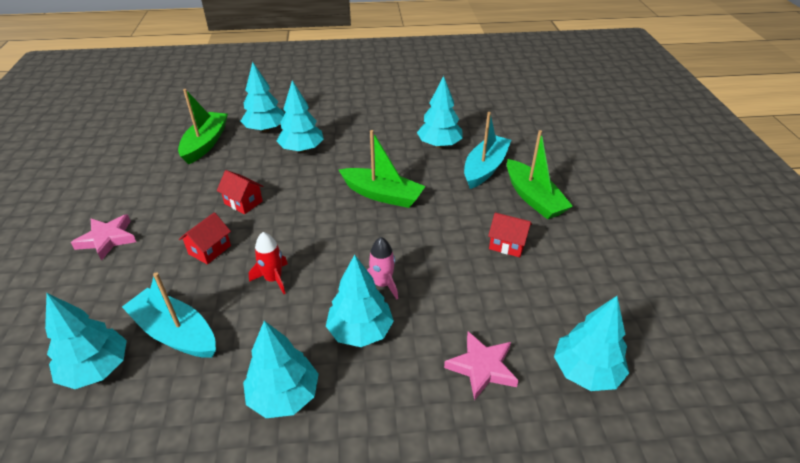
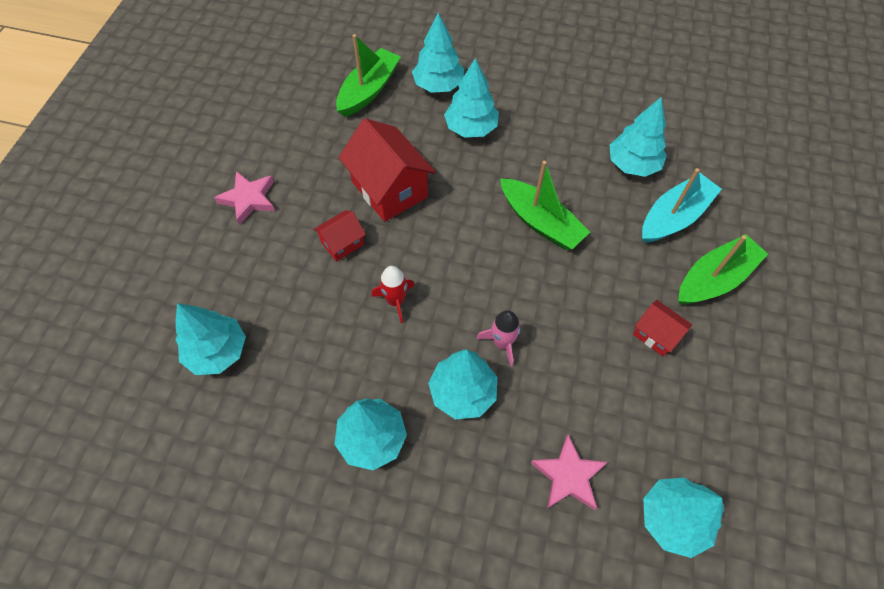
camera: 20 degrees right, 20 degrees up
turquoise boat [122,272,216,358] -> none
red house [217,170,263,214] -> red house [338,118,436,222], size x1.91
green boat [507,130,573,219] -> green boat turned 120 degrees counterclockwise [679,234,768,304]

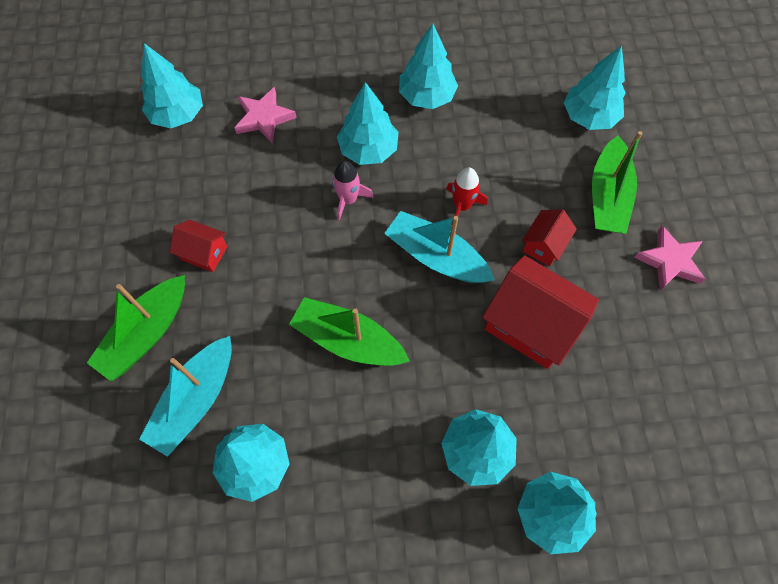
camera: 160 degrees right, 5 degrees up
green boat [336,34,401,117] -> green boat moved to [592,131,643,234]
none -> turquoise boat [384,211,495,283]

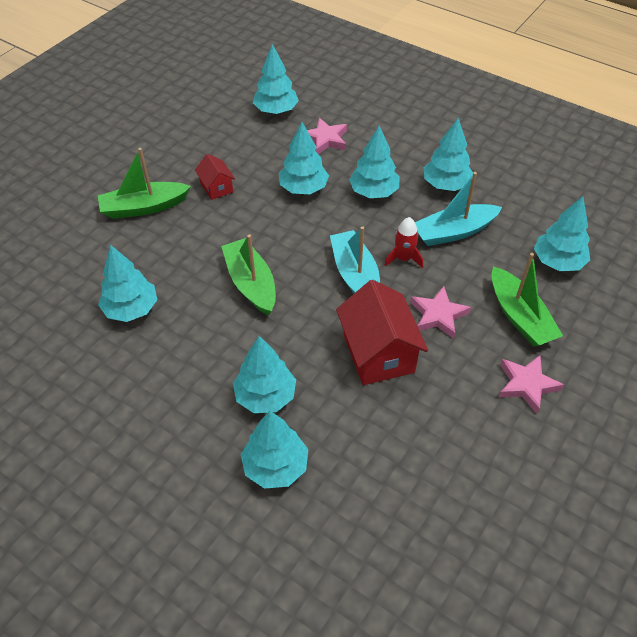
camera: 40 degrees right, 15 degrees down
turquoise boat [139,336,232,457] -> turquoise boat moved to [415,172,502,246]
pink rocket [332,161,374,221] -> none
red house [522,210,577,266] -> pink star [410,286,471,339]
green boat [592,131,643,234] -> green boat turned 75 degrees counterclockwise [491,253,563,346]
none -> turquoise tree [279,122,329,194]

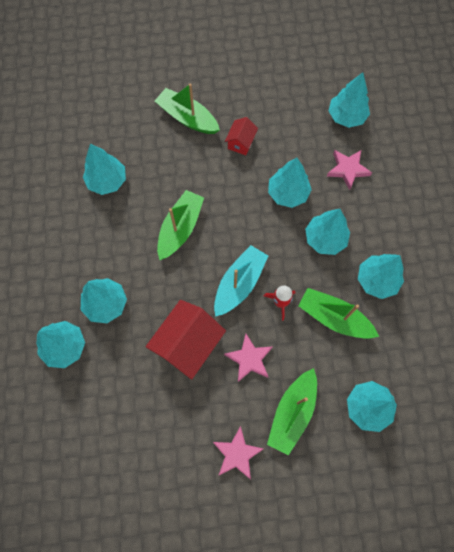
camera: 50 degrees right, 20 degrees up
turquoise boat [415,172,502,246] -> green boat [298,288,379,339]

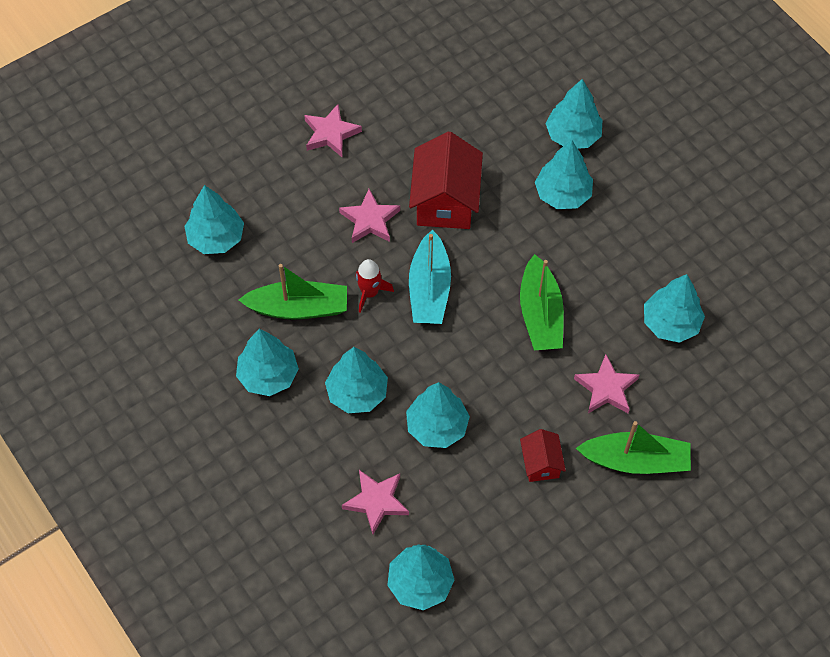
camera: 150 degrees right, 10 degrees down
green boat [267,368,317,456] -> none
none -> pink star [574,354,639,413]

